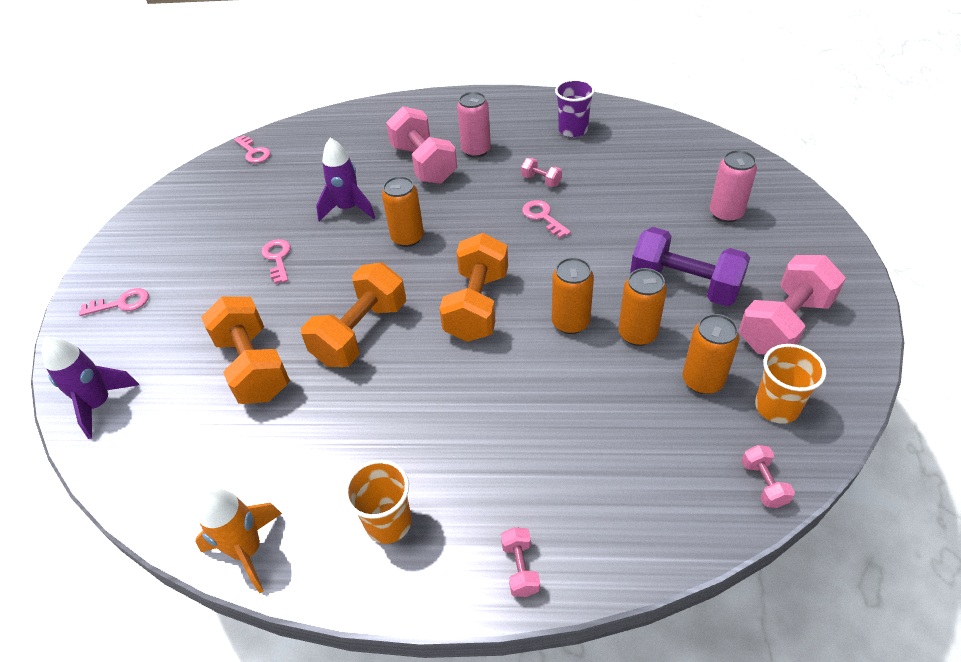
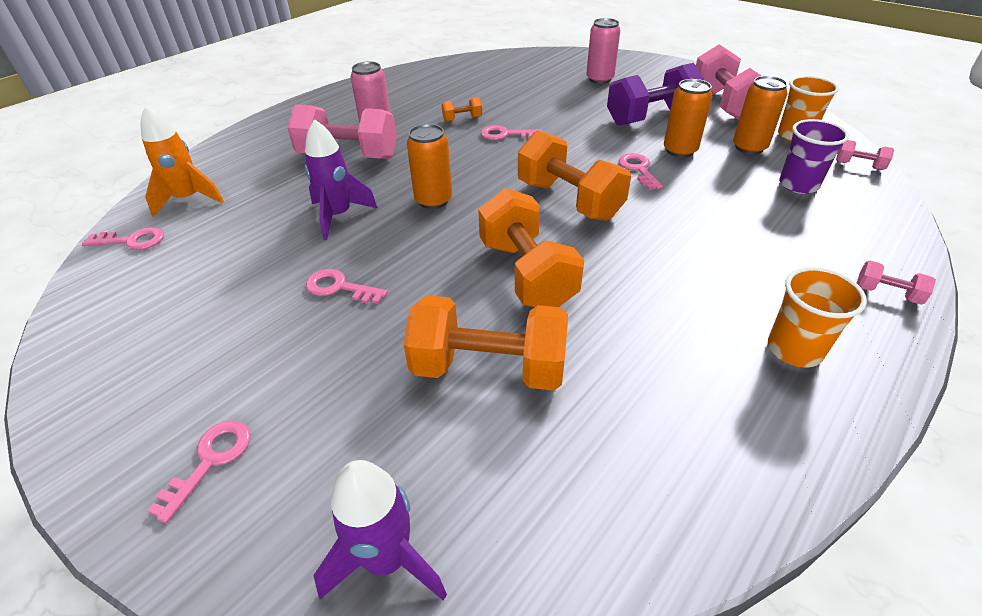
camera: 55 degrees left, 5 degrees down
orange rocket [195,487,282,594] -> orange rocket moved to [141,106,224,217]
pink dumbbell [521,158,562,187] -> orange dumbbell [442,97,482,122]
orange can [552,257,594,334] -> pink key [619,153,663,190]
purple cup [555,79,595,137] -> purple cup moved to [779,119,849,194]

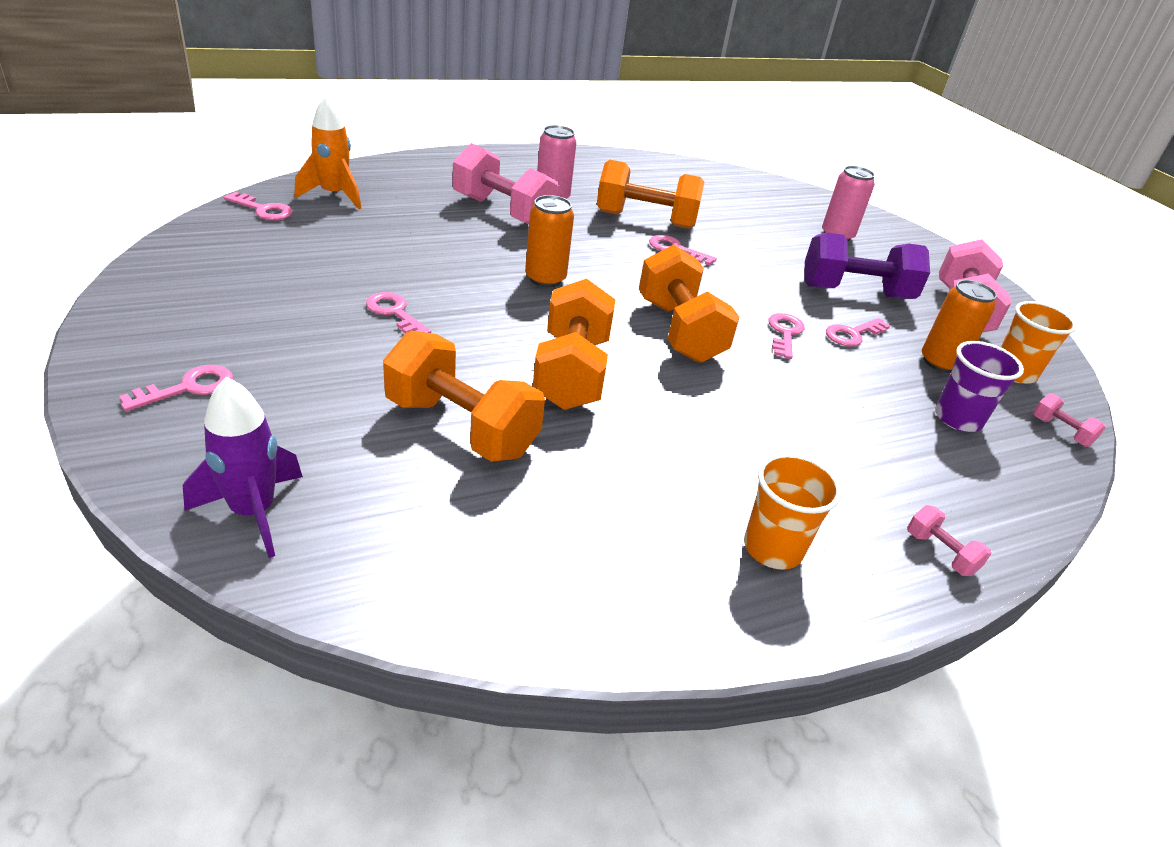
camera: 20 degrees right, 5 degrees down
purple rocket [305,119,378,240] -> none
orange dumbbell [442,97,482,122] -> orange dumbbell [597,160,704,229], size x2.28
orange can [664,79,712,158] -> pink key [826,318,890,347]

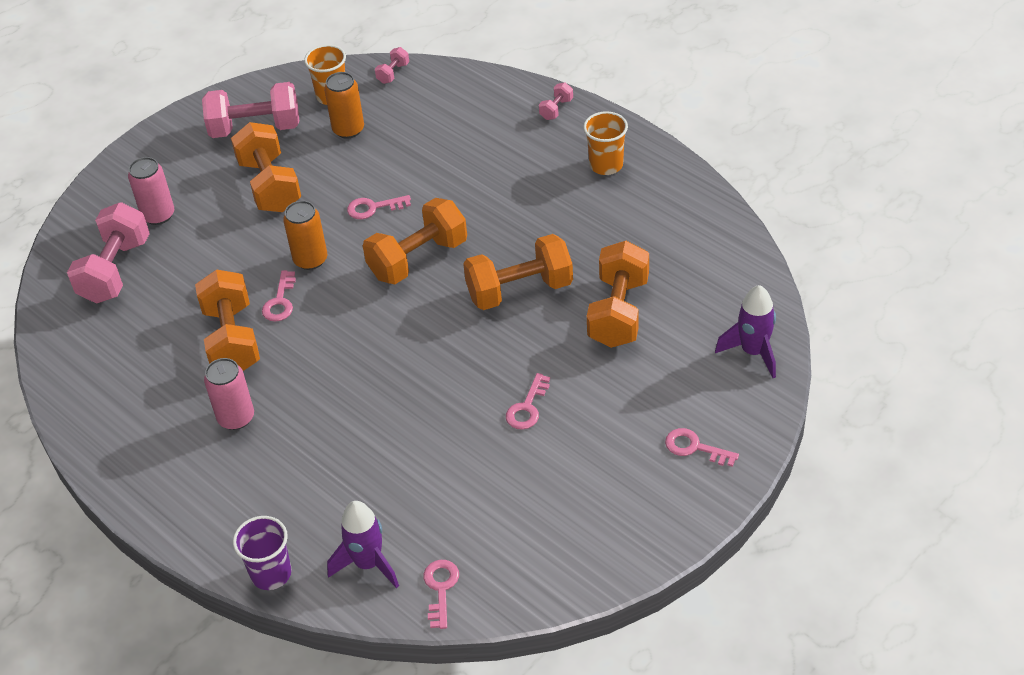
camera: 105 degrees left, 10 degrees up
orange rocket [294,95,361,209] -> purple rocket [327,501,399,588]
pink dumbbell [453,143,559,224] -> pink dumbbell moved to [67,202,150,304]
orange can [525,195,574,287] -> orange can moved to [283,201,327,270]
purple dumbbell [805,232,930,299] -> orange dumbbell [231,122,301,212]
pink key [826,318,890,347] -> none
purple cup [935,341,1024,432] -> purple cup moved to [233,516,292,590]

